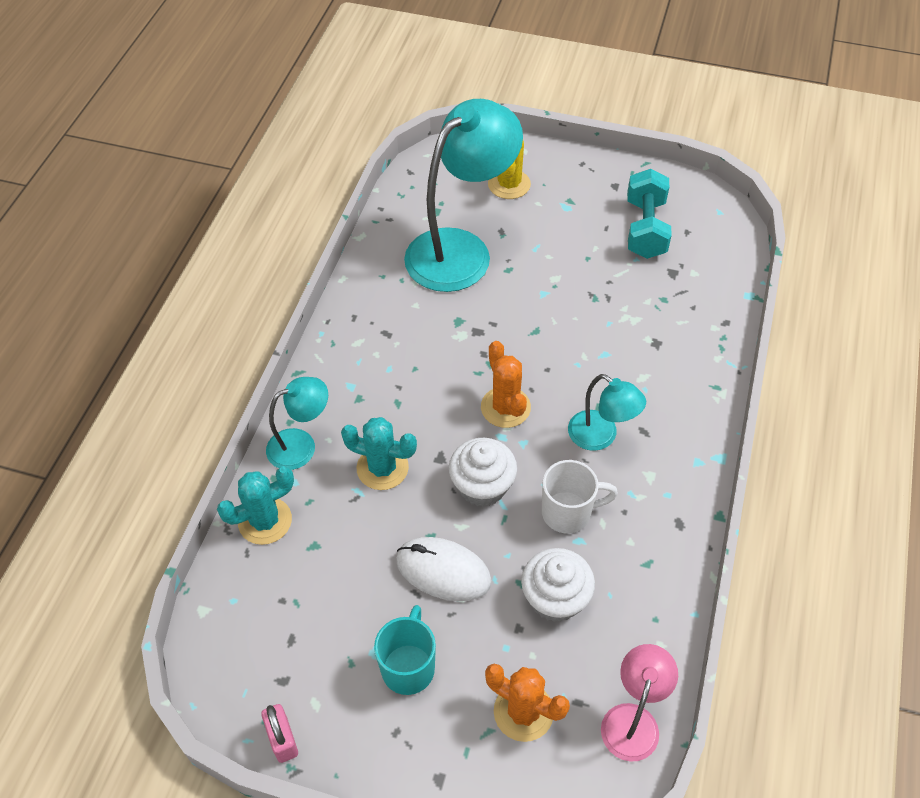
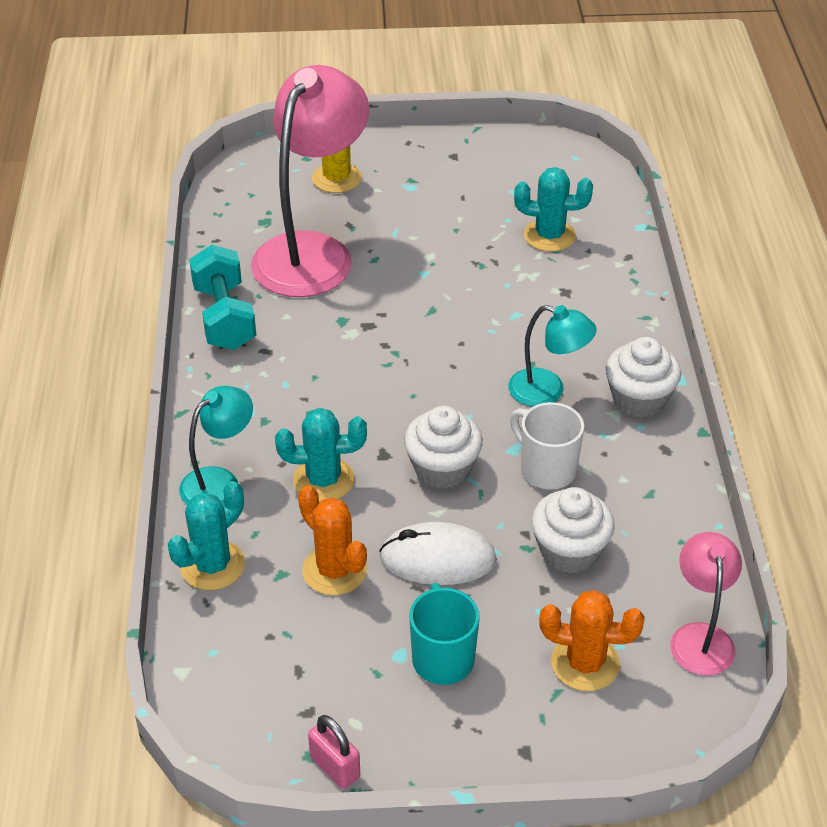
camera: 20 degrees left, 10 degrees down
turquoise lamp [404,99,523,292] -> pink lamp [251,65,369,297]
orange cactus [481,341,531,428] -> orange cactus moved to [298,485,367,595]
white mug [542,460,618,533] -> white mug turned 105 degrees counterclockwise [510,402,584,490]
turquoise dumbbell [627,169,672,259] -> turquoise dumbbell moved to [189,245,256,350]
none -> turquoise cactus [514,167,593,252]
none -> white cupcake [605,337,681,418]

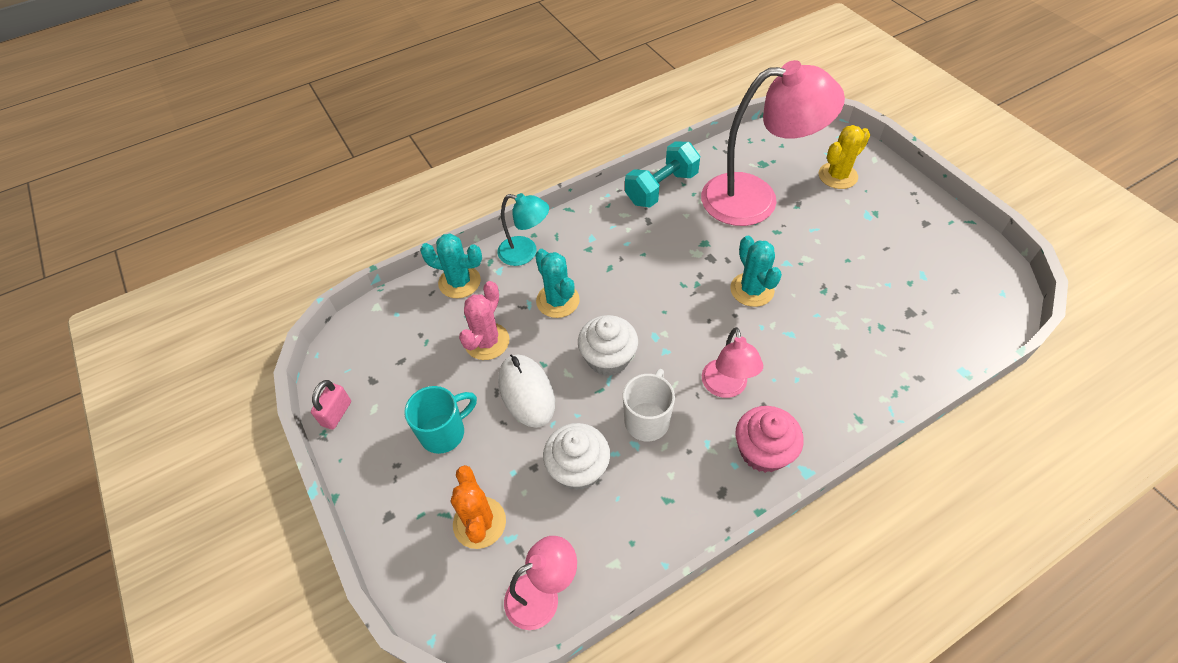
camera: 65 degrees right, 10 degrees up
orange cactus [298,485,367,595] -> pink cactus [459,281,509,360]
turquoise lamp [508,305,597,406] -> pink lamp [702,327,763,398]
turquoise cactus [514,167,593,252] -> turquoise cactus moved to [730,236,782,307]
white cupcake [605,337,681,418] -> pink cupcake [735,406,804,473]

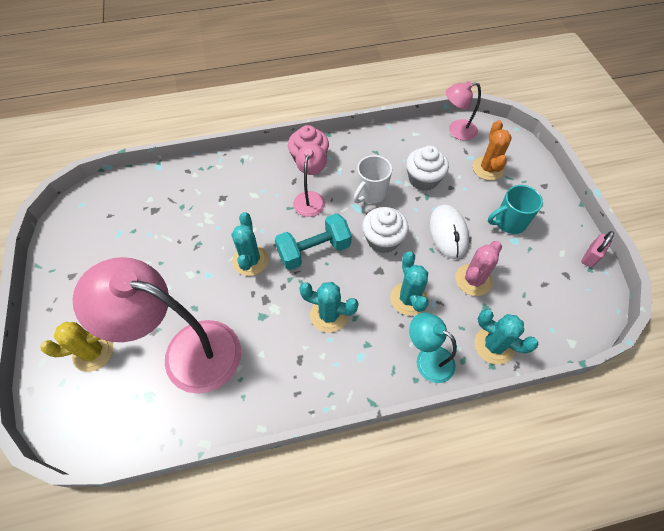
camera: 165 degrees left, 5 degrees up
turquoise dumbbell [625,142,700,208] -> turquoise dumbbell moved to [275,213,352,270]
none -> turquoise cactus [299,282,359,333]

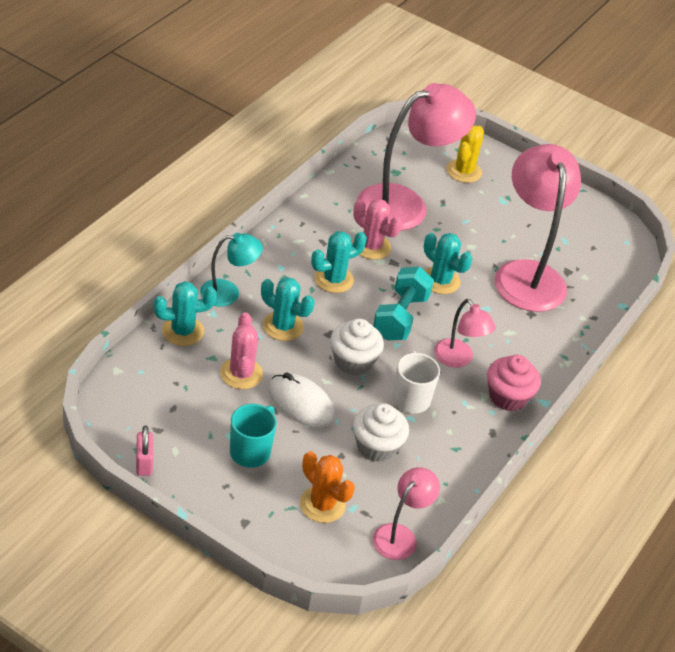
camera: 130 degrees right, 15 degrees down
none -> pink cactus [353,199,402,260]
none -> pink lamp [495,144,581,312]

